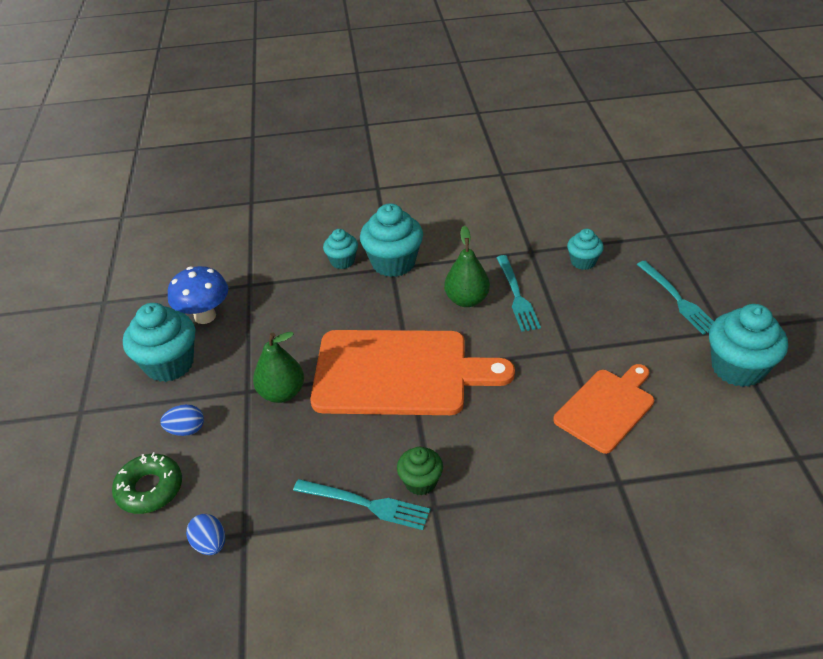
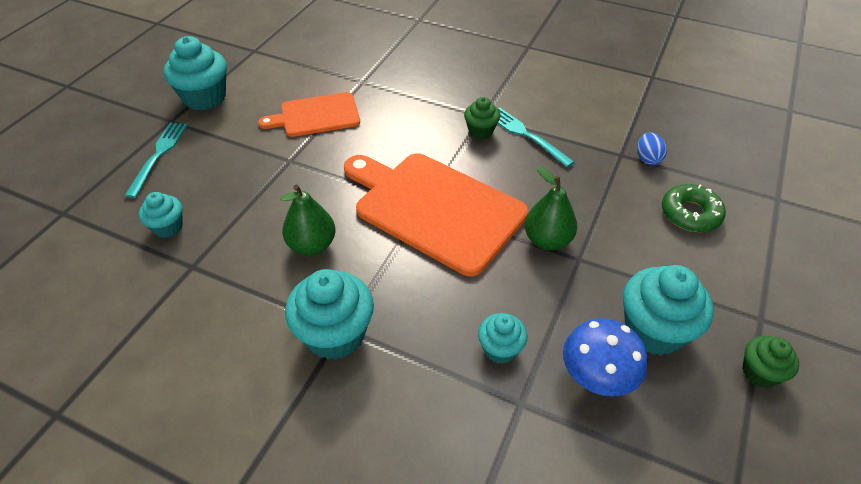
camera: 150 degrees left, 5 degrees up
blue egg [160,404,204,436] -> none
turquoise cupcake [323,229,358,269] -> turquoise cupcake moved to [478,313,527,364]
turquoise fork [496,255,541,332] -> none
none -> green cupcake [742,336,799,388]

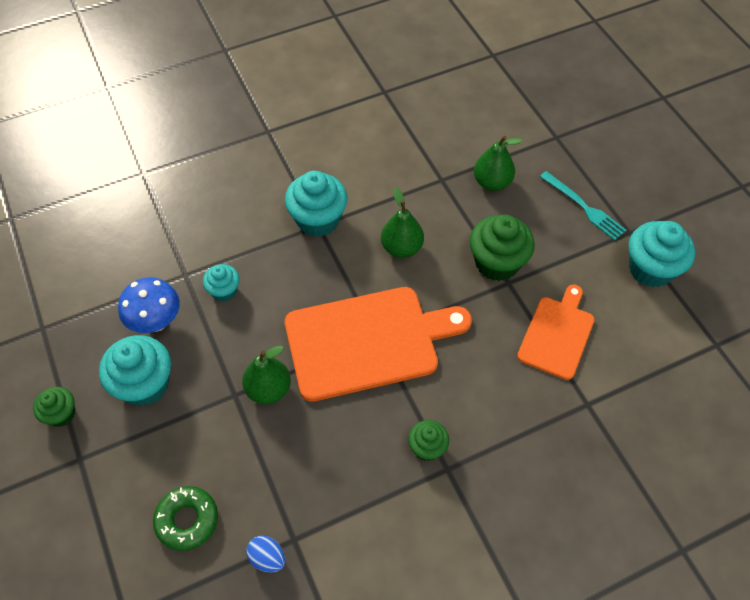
camera: 130 degrees right, 10 degrees up
turquoise cupcake [139,192,183,238] -> green pear [474,136,522,191]
turquoise fork [498,108,574,167] -> none
none -> green cupcake [469,215,535,281]

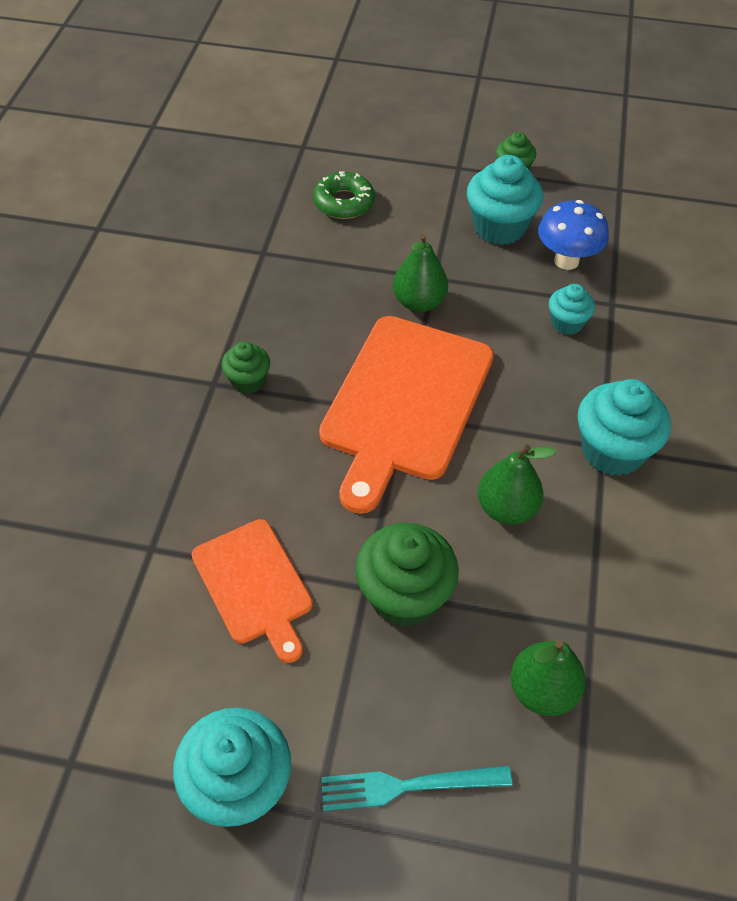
camera: 125 degrees right, 5 degrees down
blue egg [246,535,285,572] -> none

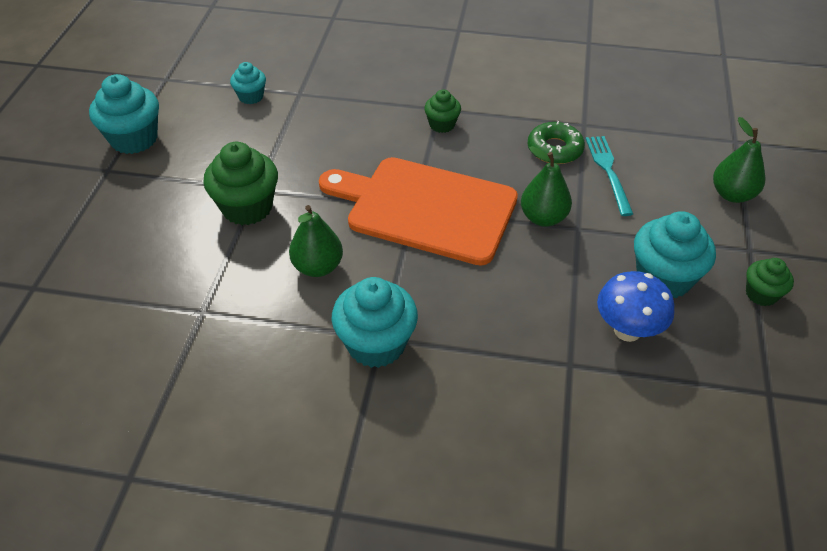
camera: 90 degrees right, 5 degrees down
orange cutting board [192,519,313,663] -> none
green donut [313,171,375,219] -> green donut moved to [528,121,585,164]
turquoise fork [321,766,512,811] -> turquoise fork moved to [586,136,633,216]
green pear [511,640,586,716] -> green pear moved to [713,117,765,203]
turquoise cupcake [549,284,595,335] -> turquoise cupcake moved to [230,62,266,104]

